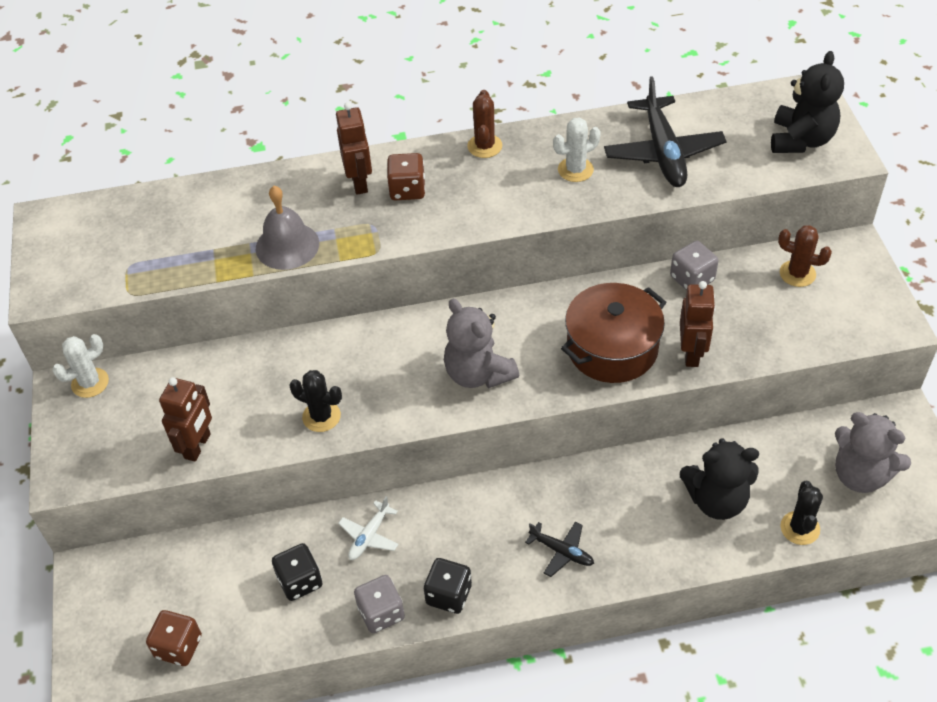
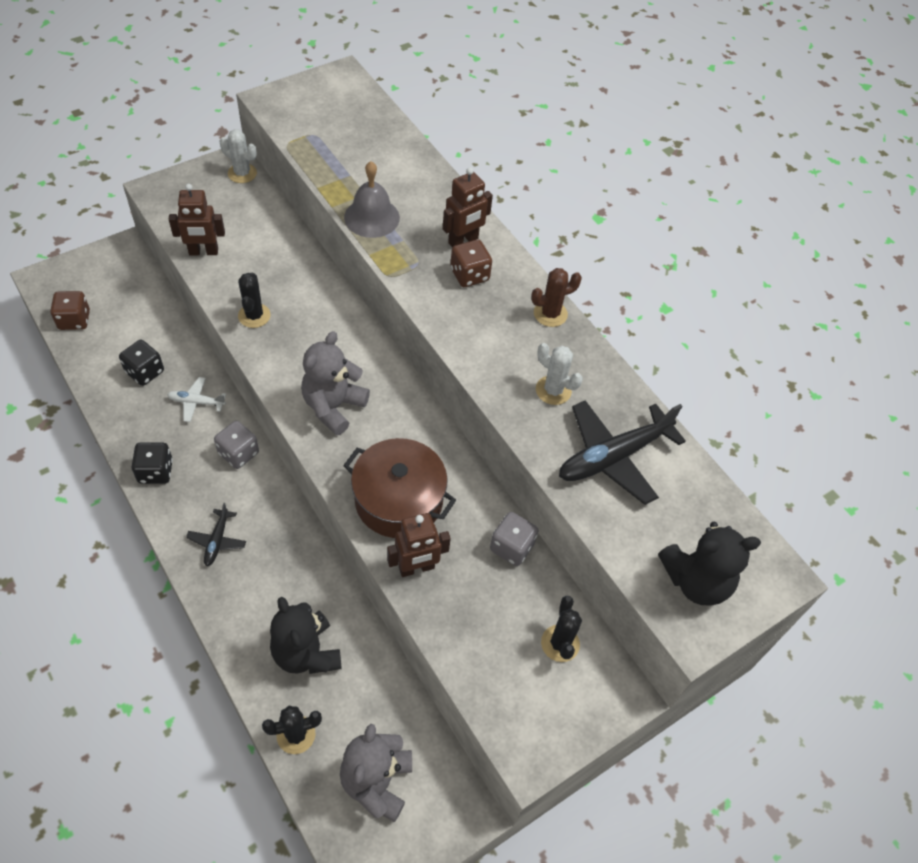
camera: 60 degrees right, 5 degrees up
grey dice [354,575,405,633] -> grey dice moved to [214,421,259,469]
brown cactus [778,225,832,287] -> black cactus [541,596,582,662]

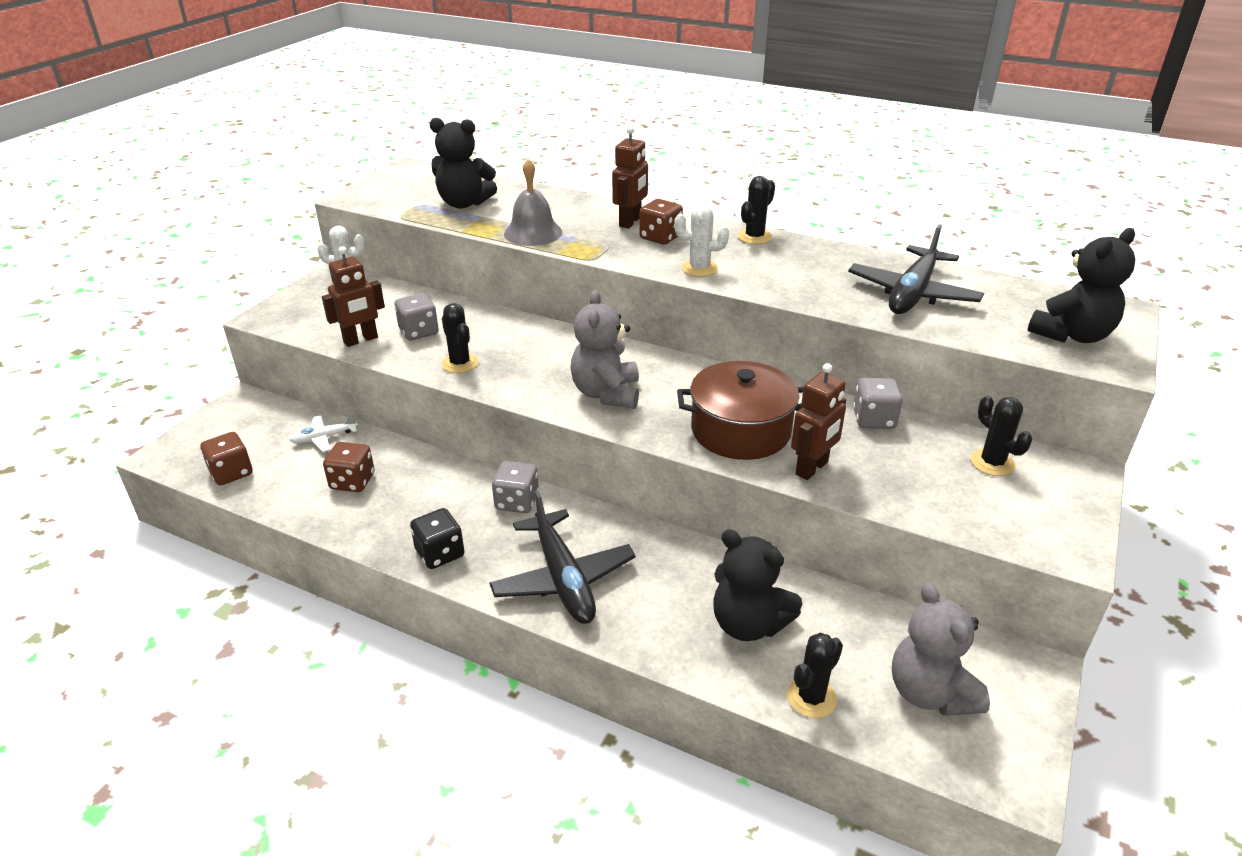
camera: 25 degrees left, 20 degrees down
black dice [119,340,164,386] -> brown dice [323,442,375,492]
white plane [167,377,226,422] -> white plane moved to [289,413,358,452]
black plane [186,503,246,566] -> black plane [489,490,636,624], size x1.98
brown cactus [531,268,582,327] -> black cactus [738,176,775,244]
white cactus [536,343,583,405] -> white cactus moved to [674,205,729,277]
none -> grey dice [395,293,439,340]
none -> black teddy bear [429,118,497,209]

